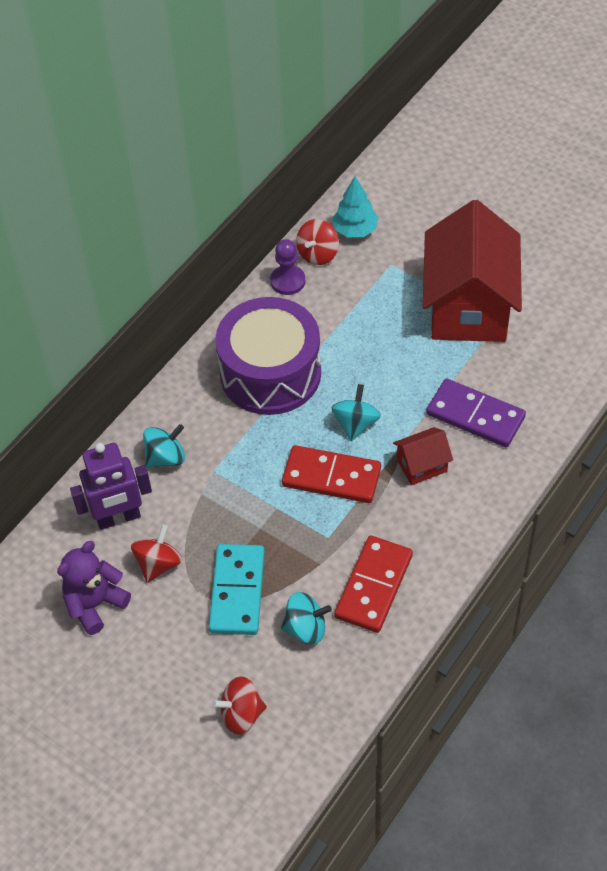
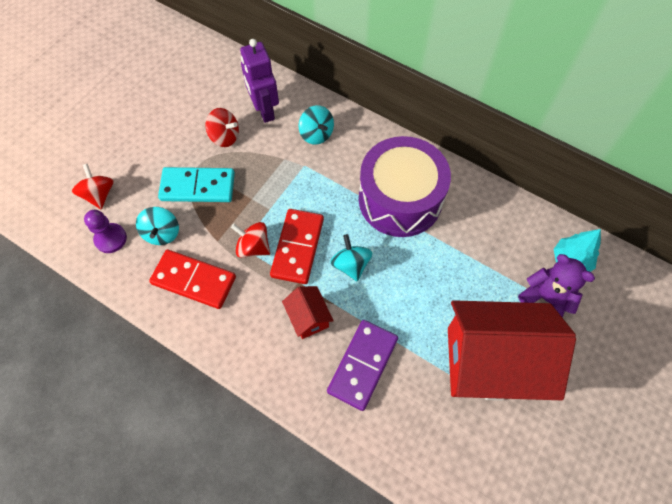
camera: 85 degrees right, 10 degrees up
purple teddy bear [57,541,131,635] -> purple teddy bear moved to [518,254,595,318]
purple pawn [270,239,305,295] -> purple pawn moved to [84,210,127,253]
red spinning top [296,219,339,265] -> red spinning top moved to [231,222,270,258]
turquoise spinning top [331,384,381,441] -> turquoise spinning top turned 120 degrees counterclockwise [330,234,372,281]

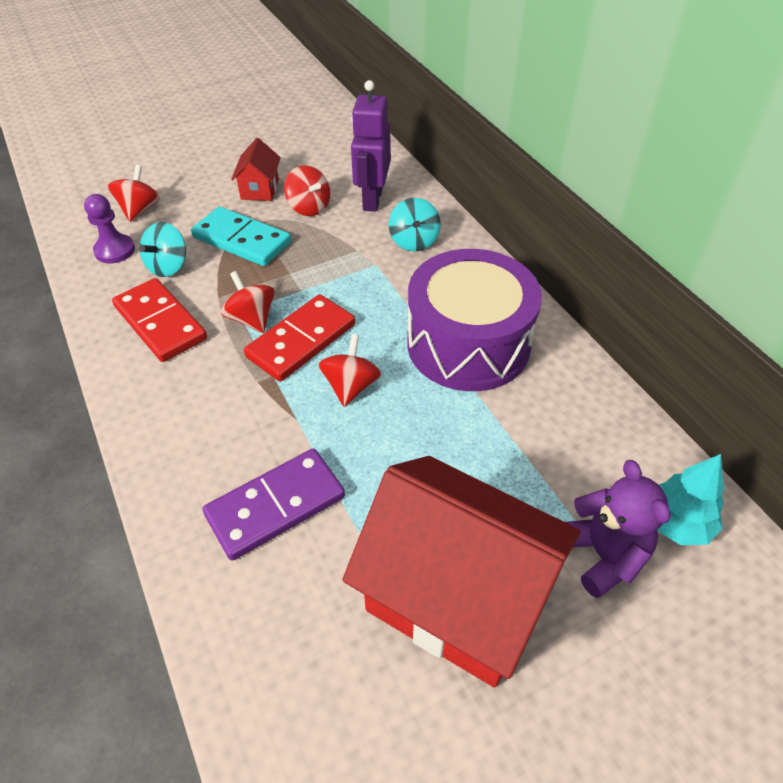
camera: 30 degrees right, 15 degrees down
red house [282,286,334,339] -> red house moved to [231,138,281,201]
turquoise spinning top [330,234,372,281] -> red spinning top [318,334,381,407]

